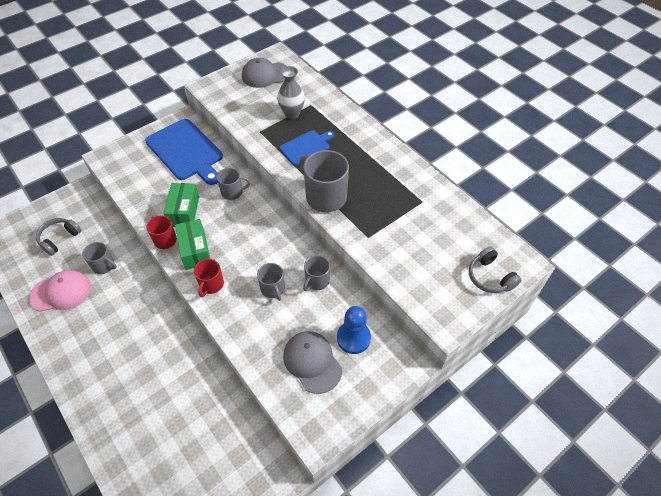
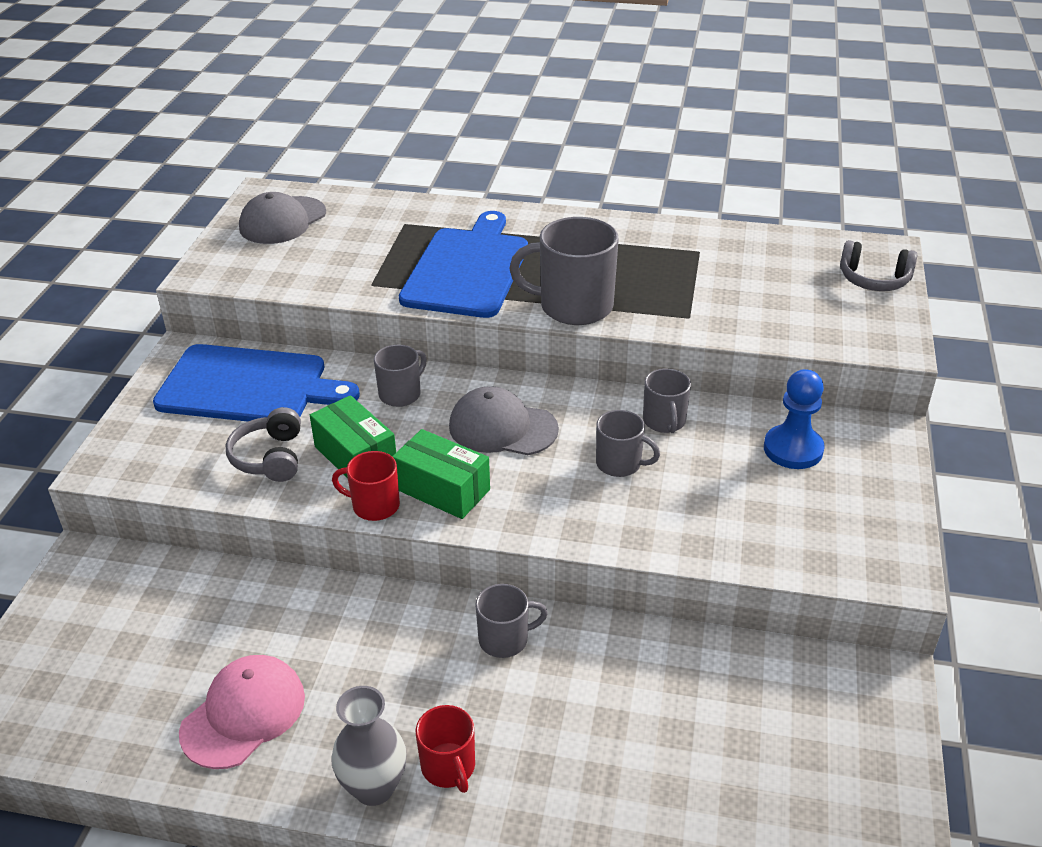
camera: 40 degrees left, 15 degrees down
grey headphones [36,218,82,256] -> grey headphones moved to [226,407,301,482]
grey mug [82,242,117,274] -> grey mug moved to [475,584,548,658]
red mug [194,259,224,297] -> red mug moved to [416,705,475,793]
grey vase [277,66,305,119] -> grey vase moved to [331,686,407,806]
blue cutting board [279,130,334,165] -> blue cutting board [399,211,528,318], size x1.78
grey cap [283,331,342,394] -> grey cap moved to [449,386,559,455]

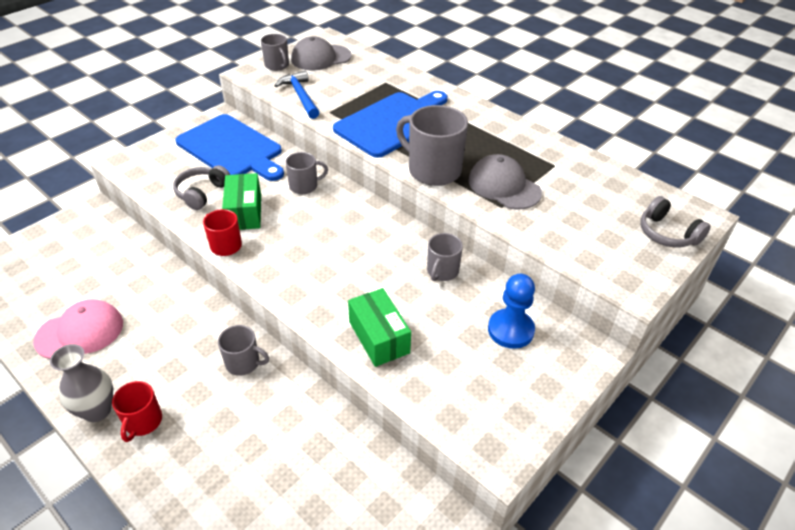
camera: 30 degrees right, 5 degrees up
green box [392,429,490,519] -> green box moved to [348,288,411,367]
grey cap [449,386,559,455] -> grey cap moved to [468,154,542,210]
grey mug [596,410,660,477] -> grey mug moved to [261,34,289,71]
none -> blue hammer [274,71,320,119]

